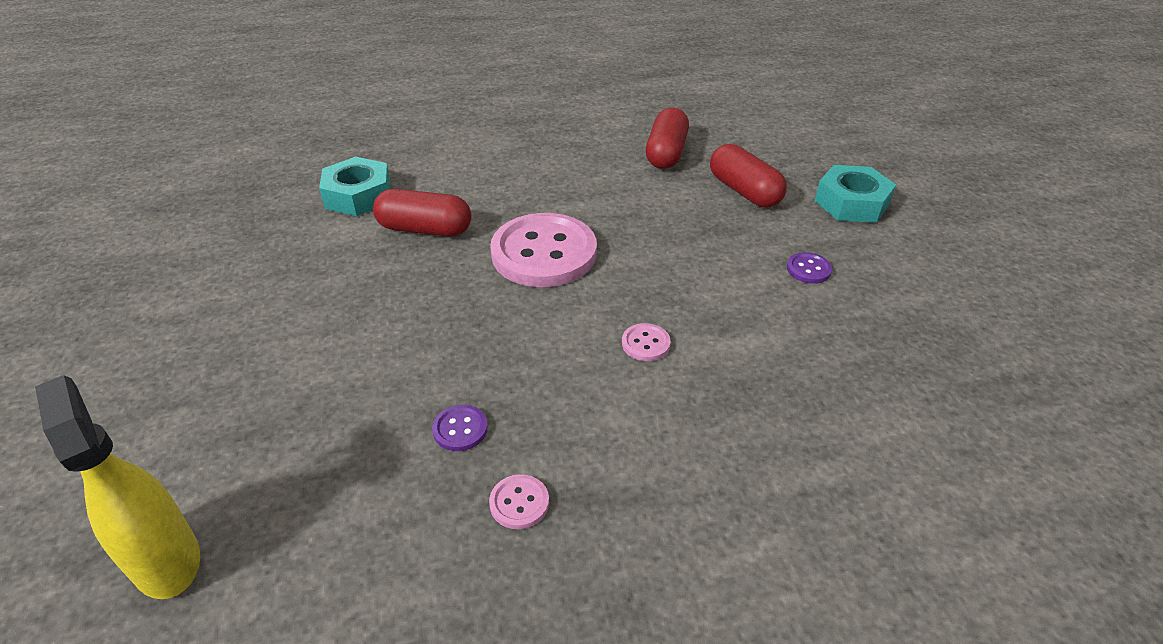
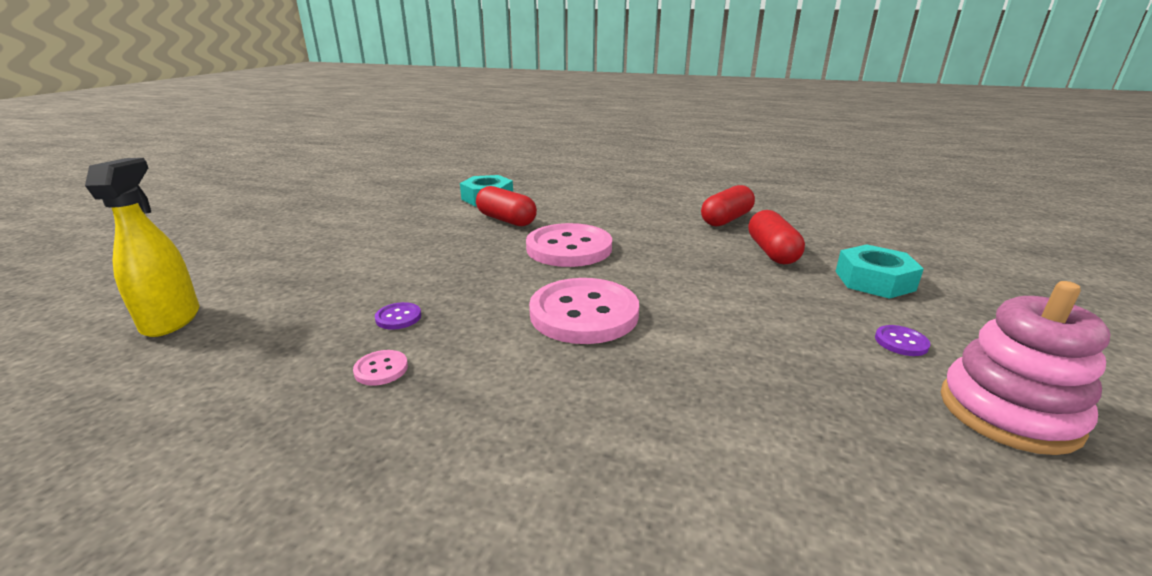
camera: 30 degrees right, 15 degrees down
pink button [622,323,671,361] -> pink button [529,278,639,344], size x2.49
purple button [787,252,832,284] -> purple button moved to [875,325,931,356]
none -> pink stacking toy [941,281,1110,455]

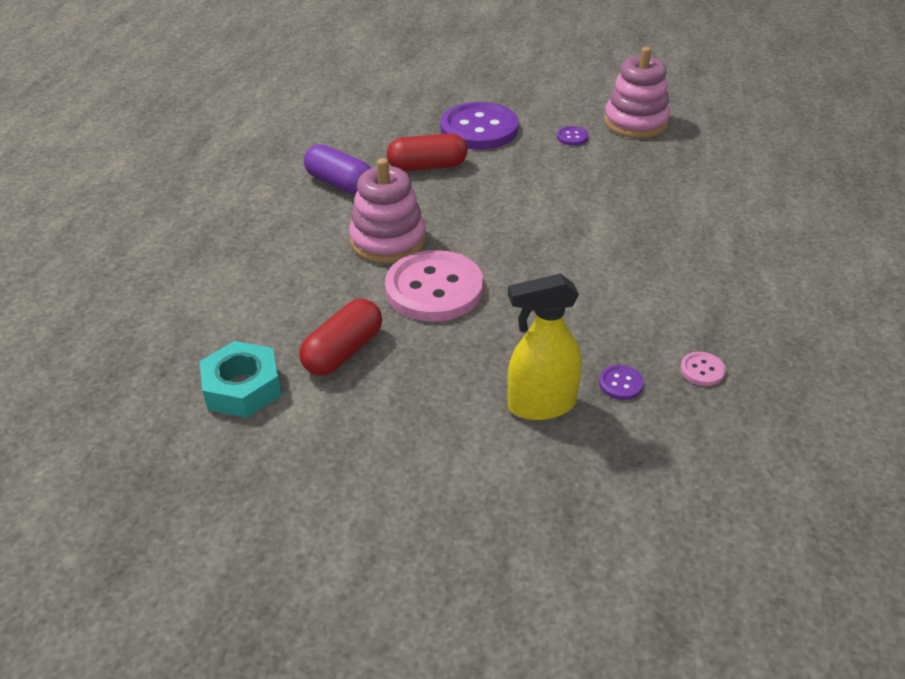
camera: 95 degrees left, 15 degrees up
yellow spray bottle [85,158,199,337] -> yellow spray bottle moved to [508,274,582,420]
pink button [529,278,639,344] -> none
red capsule [701,185,755,226] -> purple capsule [304,144,371,195]
turquoise nut [835,244,924,299] -> purple button [441,102,519,150]
none -> pink stacking toy [349,158,426,263]

